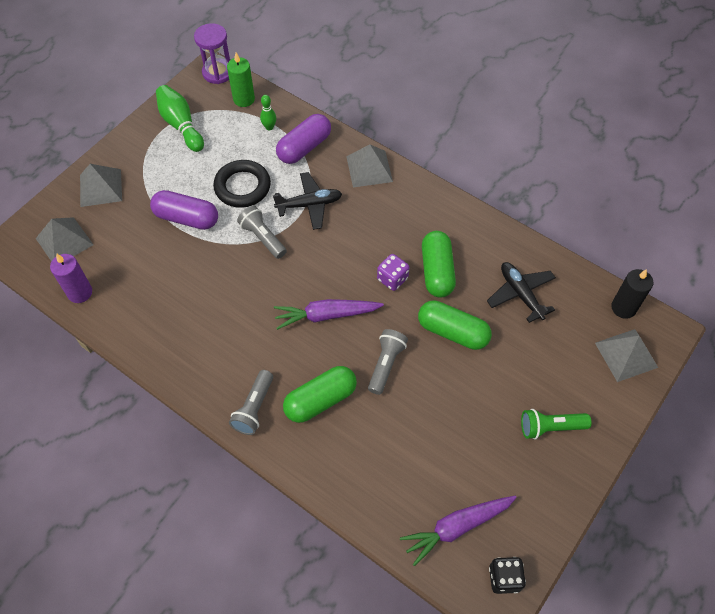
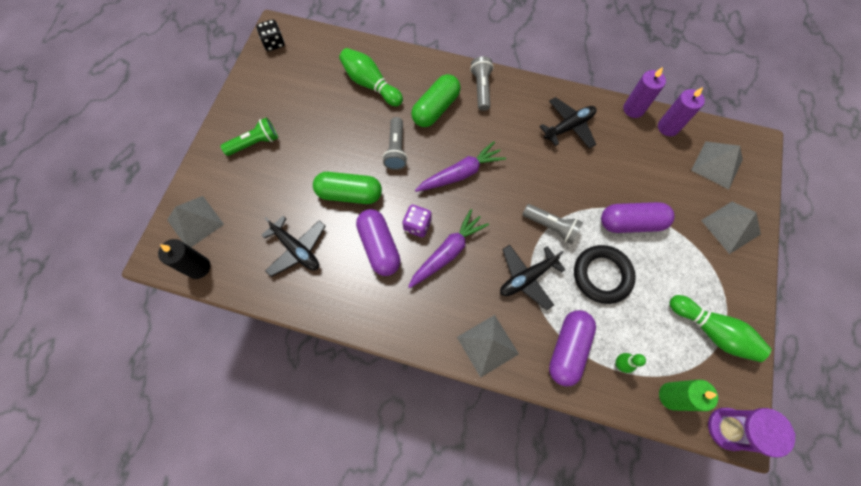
camera: 160 degrees right, 10 degrees up
purple carrot [400,496,517,566] -> purple carrot moved to [408,209,489,288]
green capsule [422,231,456,297] -> purple capsule [356,209,401,276]
none -> green bowling pin [339,48,403,106]
none -> black plane [539,97,597,149]
none -> purple candle [623,67,666,118]

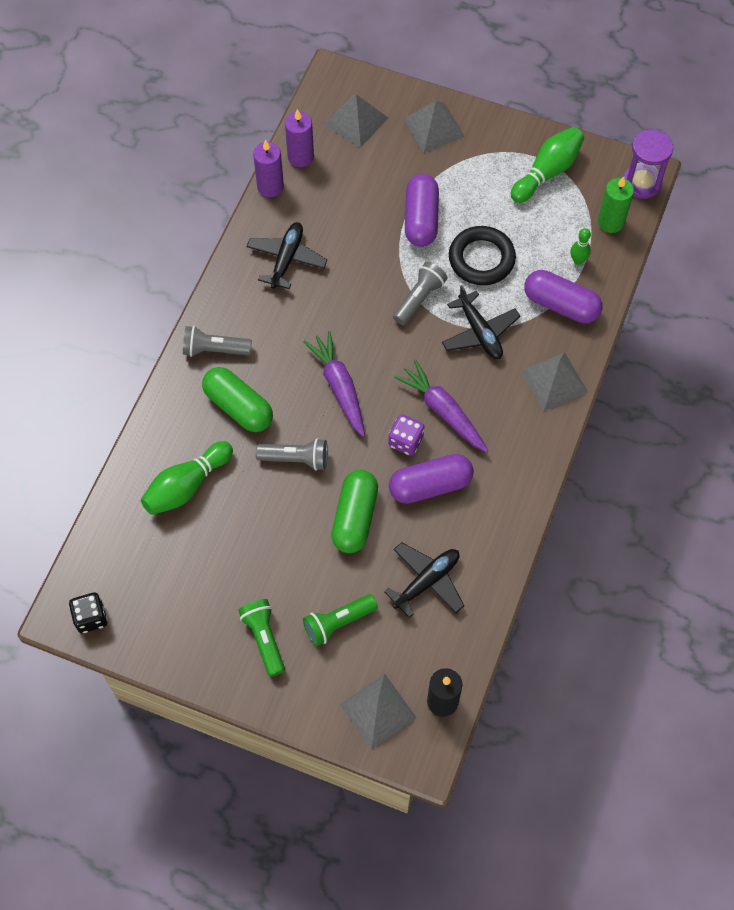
camera: 85 degrees left, 5 degrees down
black plane [539,97,597,149] -> black plane turned 45 degrees clockwise [246,222,328,289]
none -> green flashlight [303,594,378,646]

